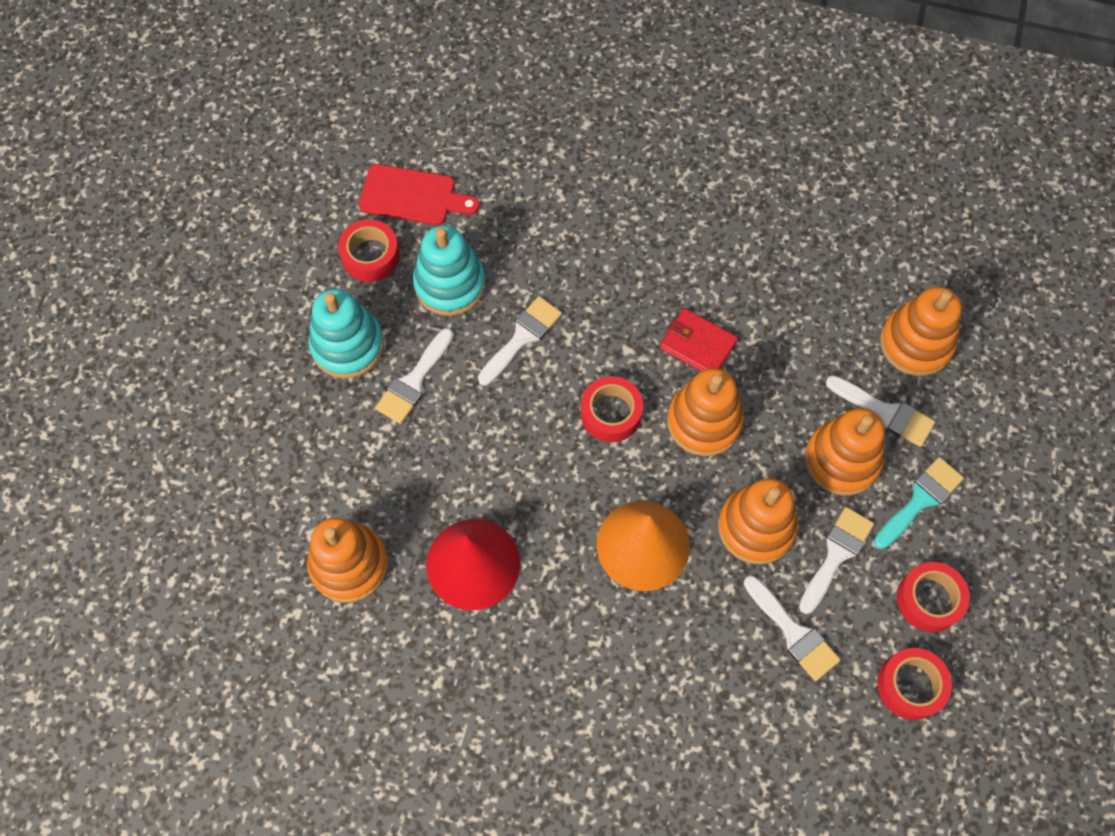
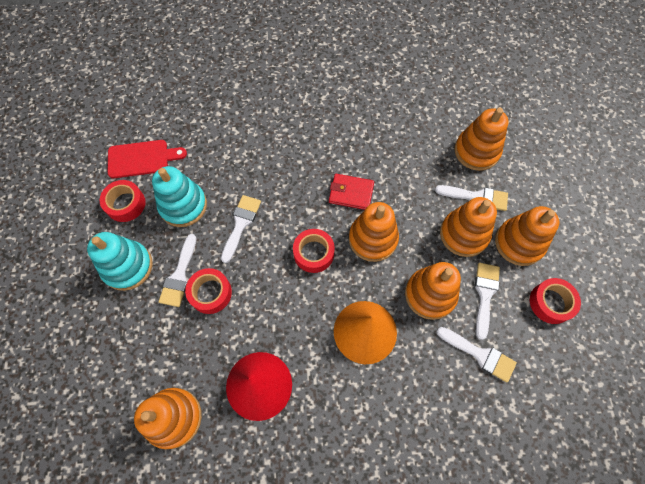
camera: 20 degrees left, 0 degrees up
turquoise brush [874,457,964,549] -> orange stacking toy [495,206,559,266]
red tape [877,648,952,720] -> red tape moved to [185,268,232,314]

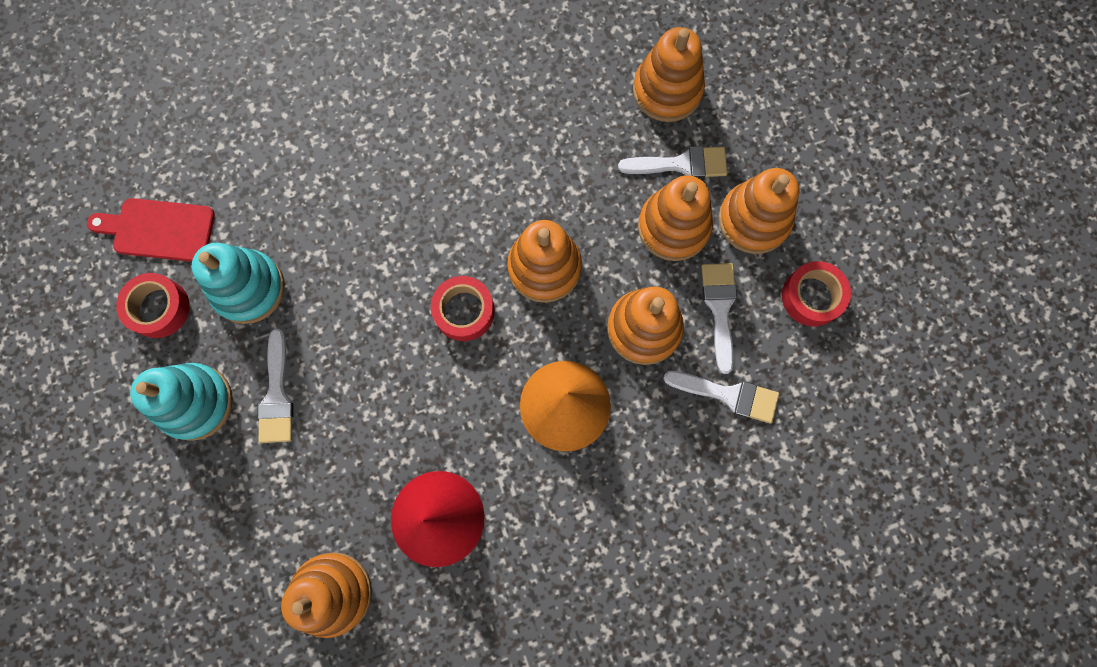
camera: 15 degrees left, 10 degrees up
red cutting board [108,140,187,178] -> red cutting board turned 150 degrees counterclockwise [87,198,215,262]
red tape [185,268,232,314] -> none
white brush [221,195,261,263] -> none
red wallet [329,174,374,210] -> none

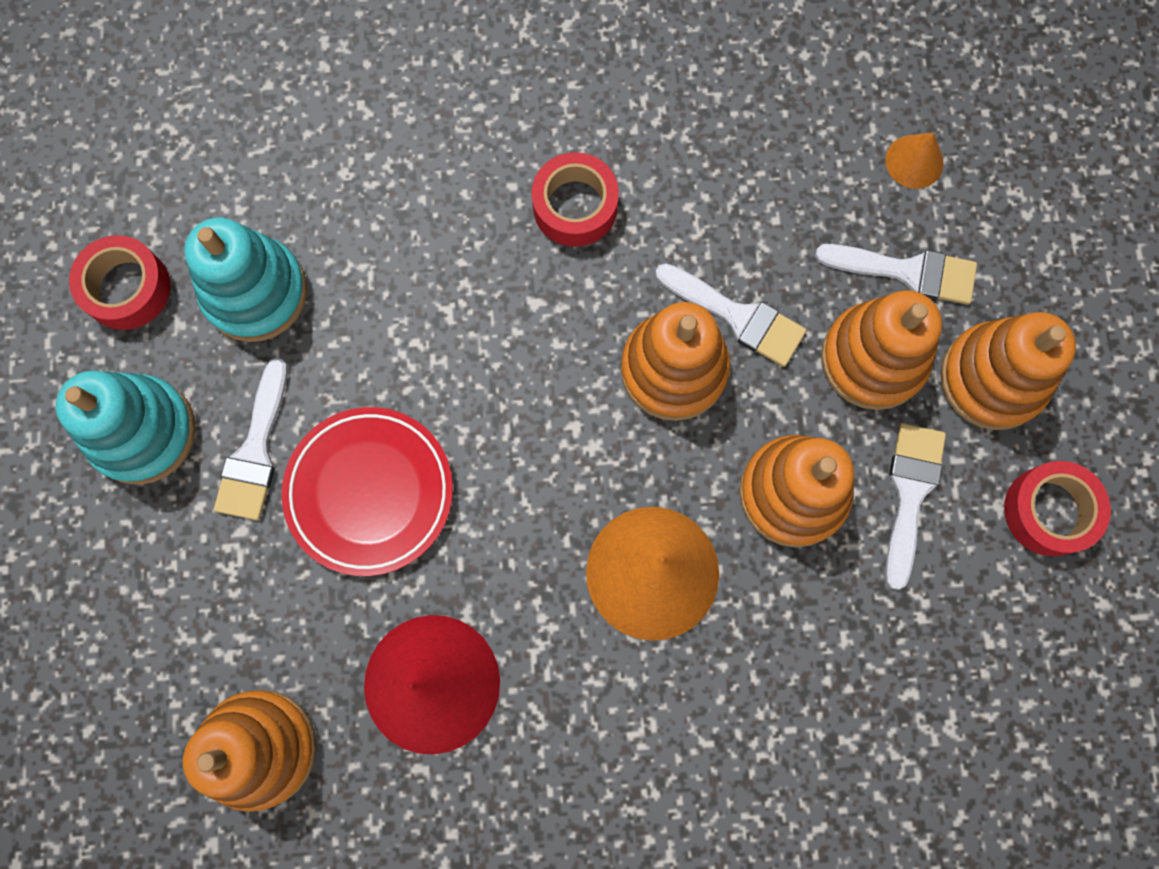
camera: 15 degrees right, 0 degrees up
red cutting board [87,198,215,262] -> none
red tape [431,276,495,341] -> red tape moved to [532,152,619,247]
orange stacking toy [633,27,705,122] -> orange cone [886,133,944,189]
white brush [663,371,779,423] -> white brush moved to [655,263,807,367]
none -> red plate [282,407,453,576]

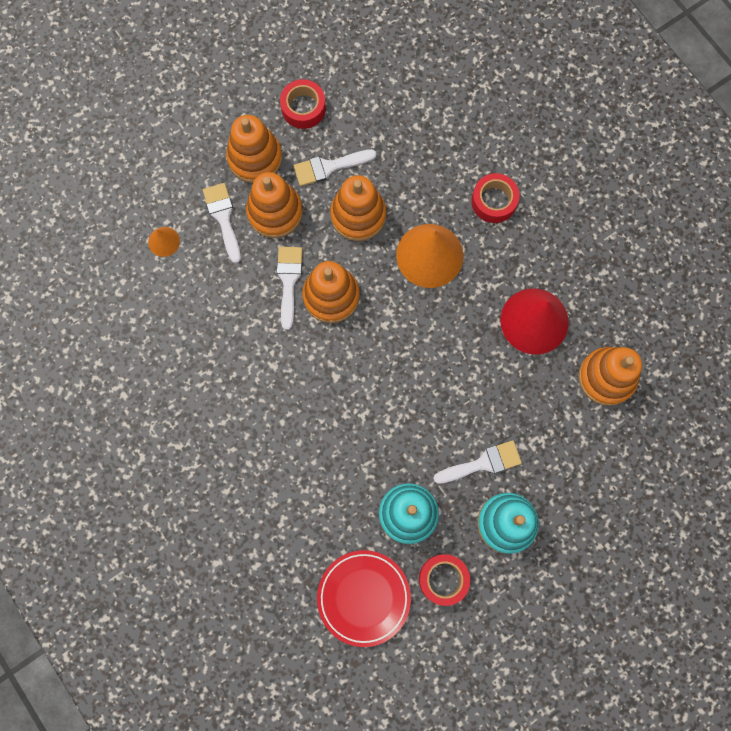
camera: 120 degrees left, 0 degrees up
red plate [282,407,453,576] -> red plate moved to [317,550,411,647]
red tape [532,152,619,247] -> red tape moved to [471,173,520,223]

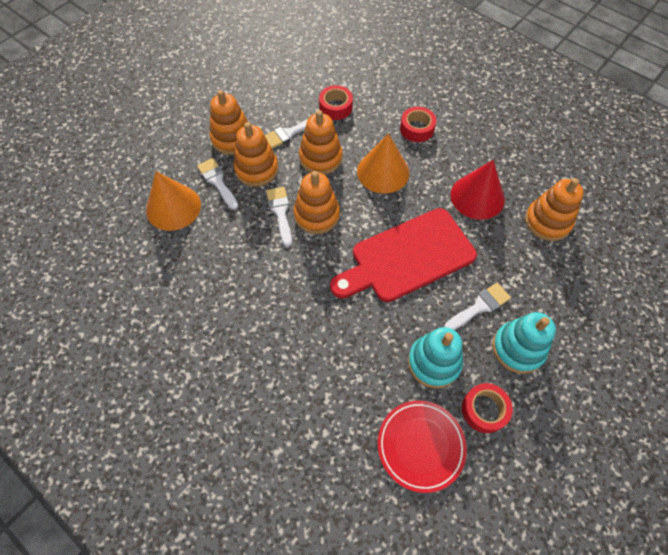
camera: 15 degrees left, 15 degrees down
orange cone [148,227,180,257] -> orange cone [146,171,201,231], size x2.12
red tape [280,79,326,129] -> red tape moved to [319,85,353,120]
none -> red cutting board [330,208,477,302]

